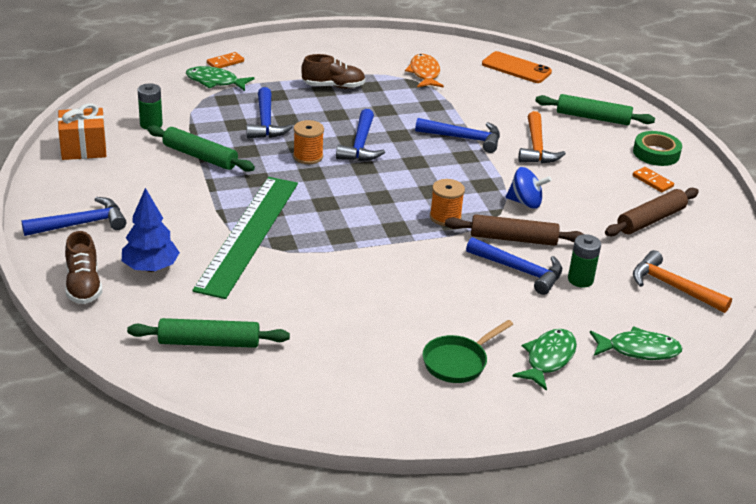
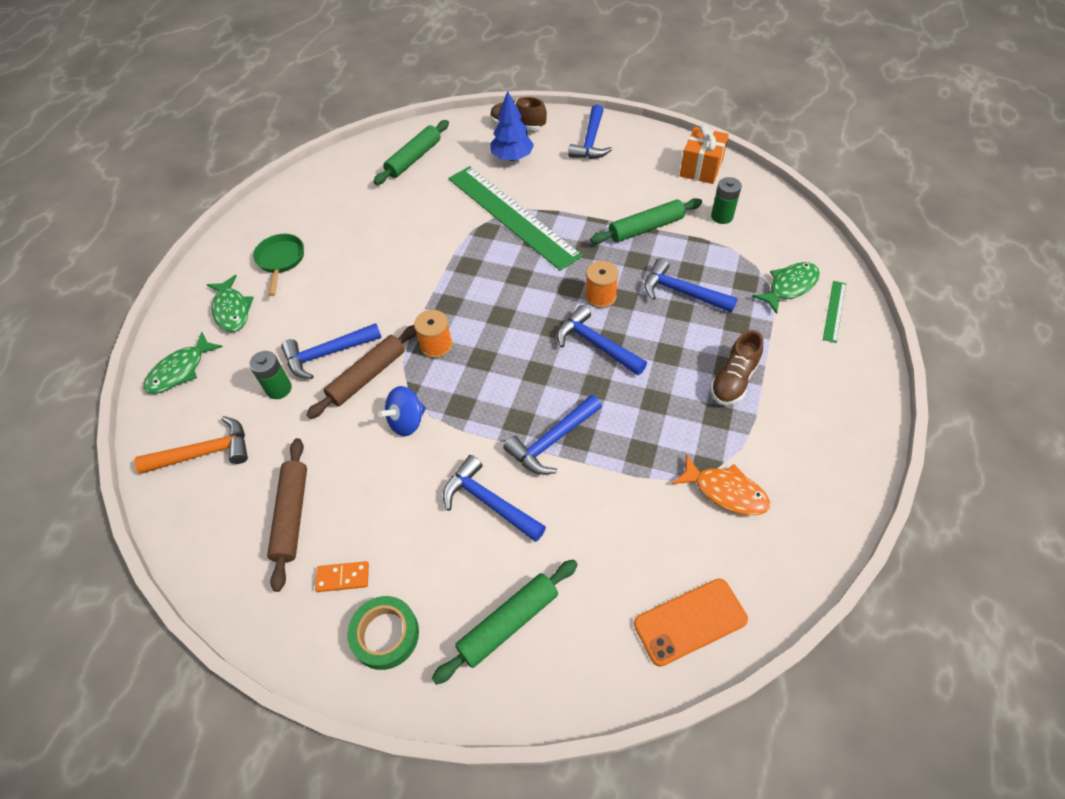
camera: 130 degrees right, 20 degrees up
orange domino [207,52,244,68] -> green ruler [823,281,846,343]
orange hammer [519,111,566,163] -> blue hammer [443,455,546,542]

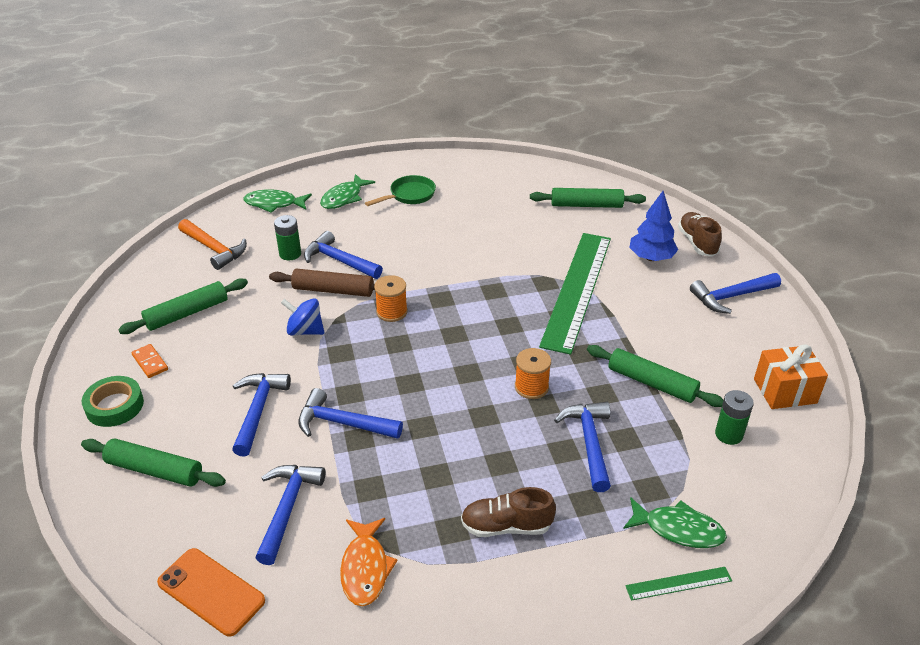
camera: 55 degrees right, 15 degrees down
brown rolling pin [267,438,307,592] -> green rolling pin [118,278,248,334]
blue hammer [557,305,647,375] -> blue hammer moved to [256,465,325,565]

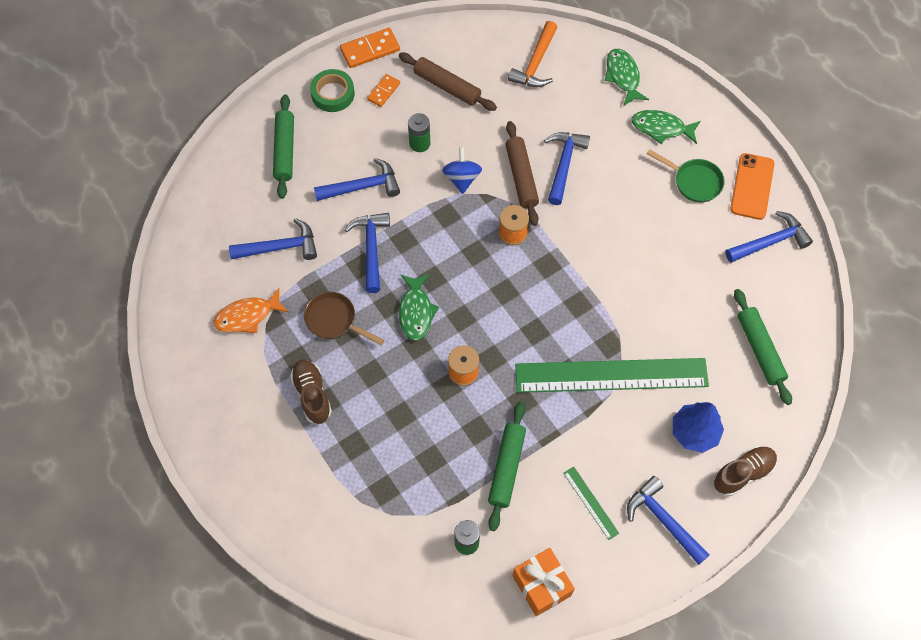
camera: 70 degrees right, 25 degrees up
green rolling pin [118,278,248,334] -> brown rolling pin [399,53,497,111]
orange phone [157,548,265,636] -> orange phone moved to [730,153,774,220]
green battery [274,215,301,260] -> green battery moved to [408,113,430,152]
blue hammer [554,402,611,492] -> blue hammer moved to [725,211,813,263]
green fish [623,497,727,548] -> green fish moved to [399,274,439,341]
green ruler [625,567,732,601] -> green ruler moved to [563,467,619,540]
none -> brown pan [304,292,384,345]
none -> orange domino [340,28,400,68]

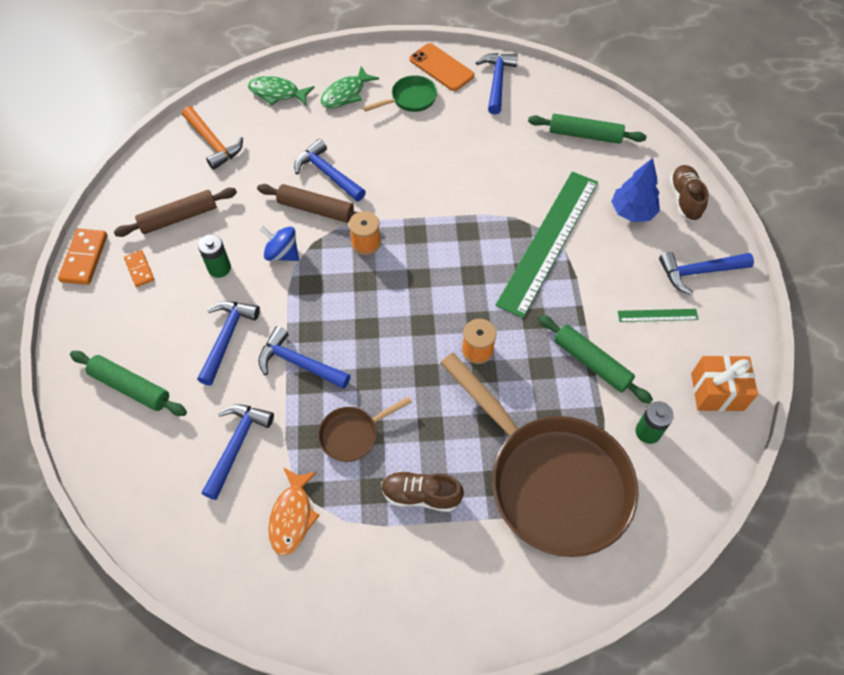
camera: 60 degrees left, 5 degrees down
green tape [310,69,355,112] -> none
green fish [399,274,439,341] -> none
none -> brown pan [440,352,639,557]

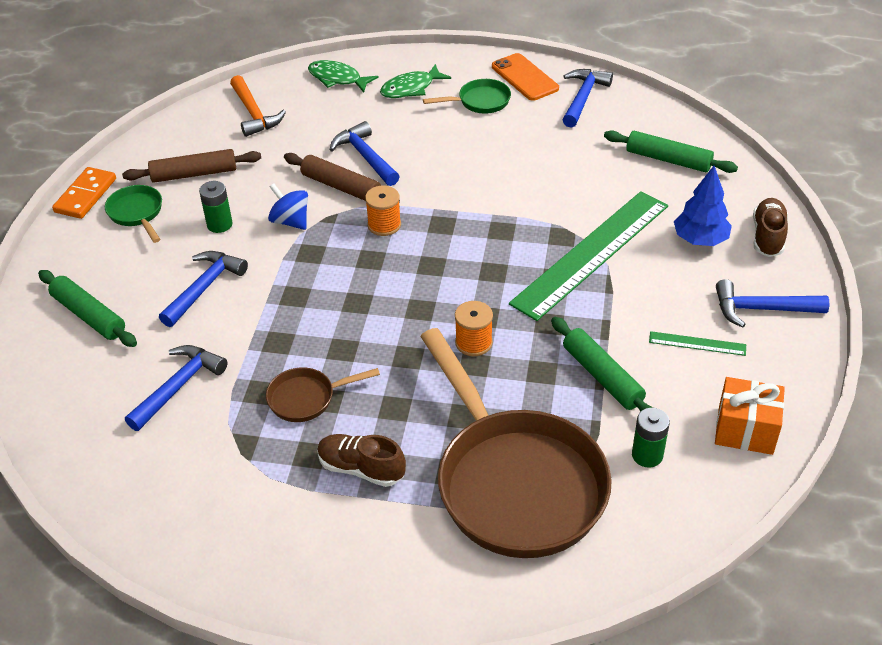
camera: 15 degrees right, 15 degrees down
orange domino [124,250,154,287] -> green pan [105,185,162,243]
blue hammer [258,326,351,389] -> none
orange fish [268,468,320,555] -> none

